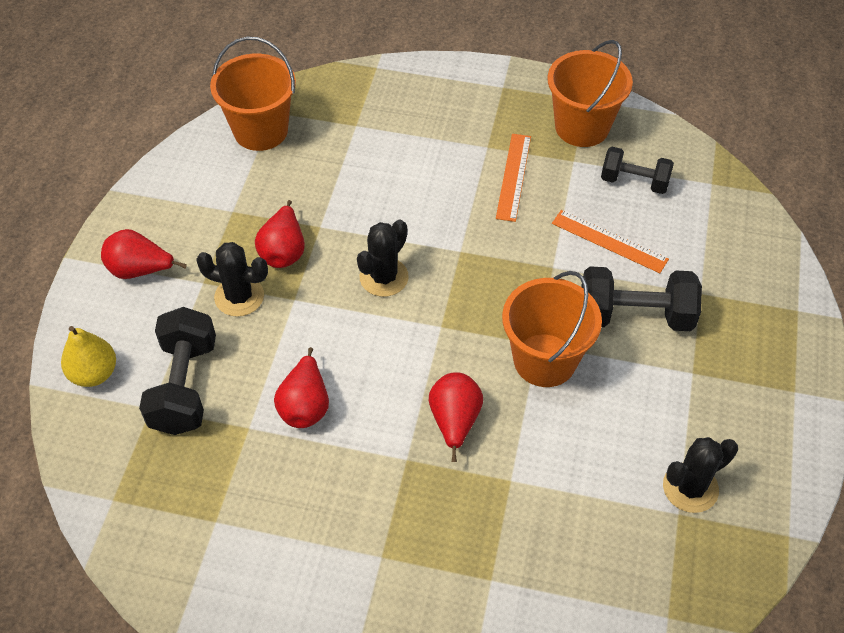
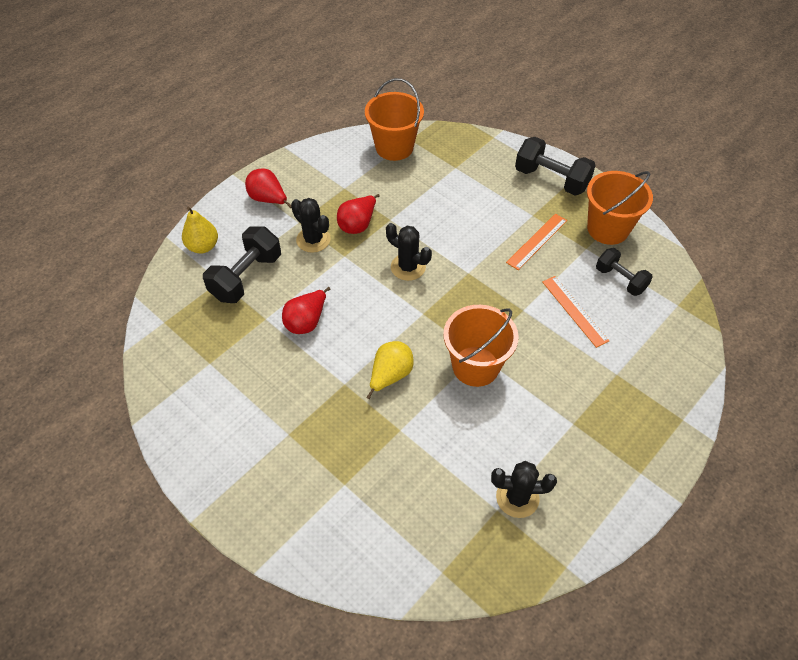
camera: 30 degrees right, 0 degrees up
black cactus [357,220,409,297] -> black cactus turned 60 degrees clockwise [386,223,432,281]
red pear [429,372,483,462] -> yellow pear [366,341,414,400]
black dumbbell [581,266,702,331] -> black dumbbell moved to [515,137,596,196]

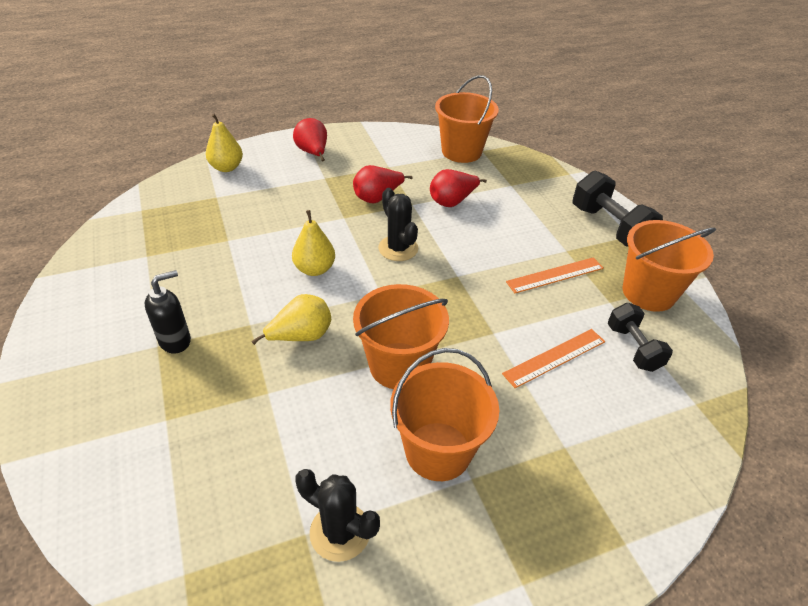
camera: 25 degrees right, 10 degrees down
black dumbbell [203,226,281,303] -> none
red pear [282,287,330,334] -> red pear moved to [430,169,487,207]
black cactus [291,198,331,253] -> none
orange ruler [542,276,609,348] -> orange ruler turned 60 degrees clockwise [502,329,605,388]
none -> black soap dispenser [145,270,191,354]
none -> yellow pear [292,210,335,276]
none -> orange bucket [390,348,499,481]

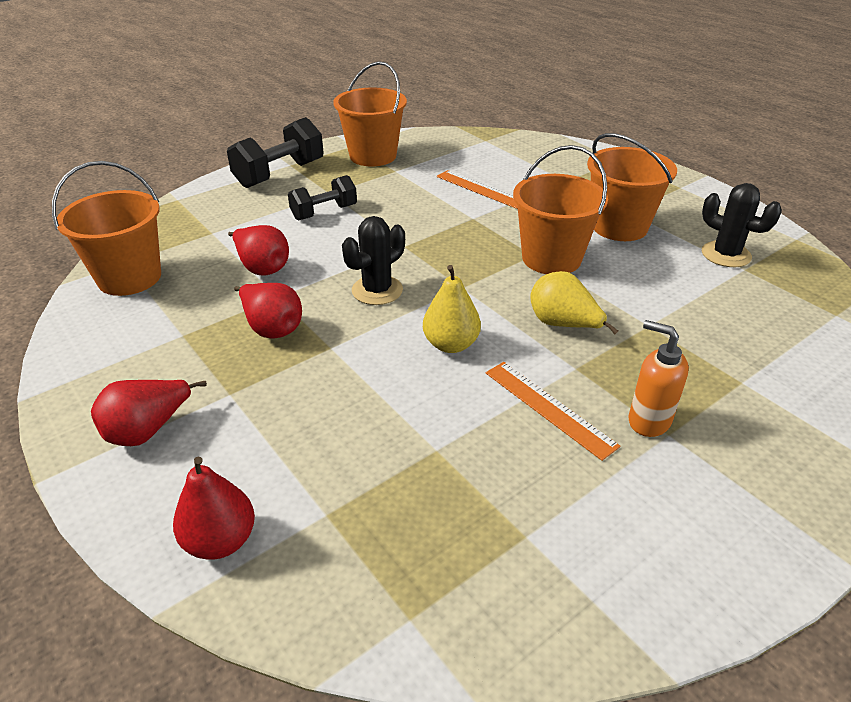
camera: 105 degrees left, 5 degrees down
black soap dispenser [145,270,191,354] -> orange soap dispenser [629,320,689,437]
yellow pear [206,114,243,172] -> red pear [173,457,255,560]
black cactus [296,469,380,562] -> black cactus turned 60 degrees counterclockwise [702,183,782,267]
orange ruler [506,257,604,293] -> orange ruler moved to [486,362,621,461]
black dumbbell [608,303,673,372] -> black dumbbell moved to [288,175,357,220]

